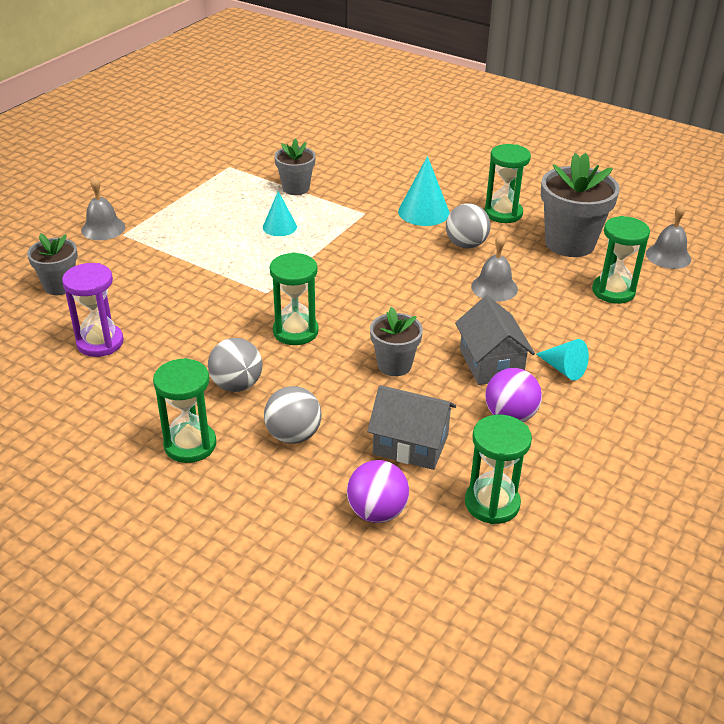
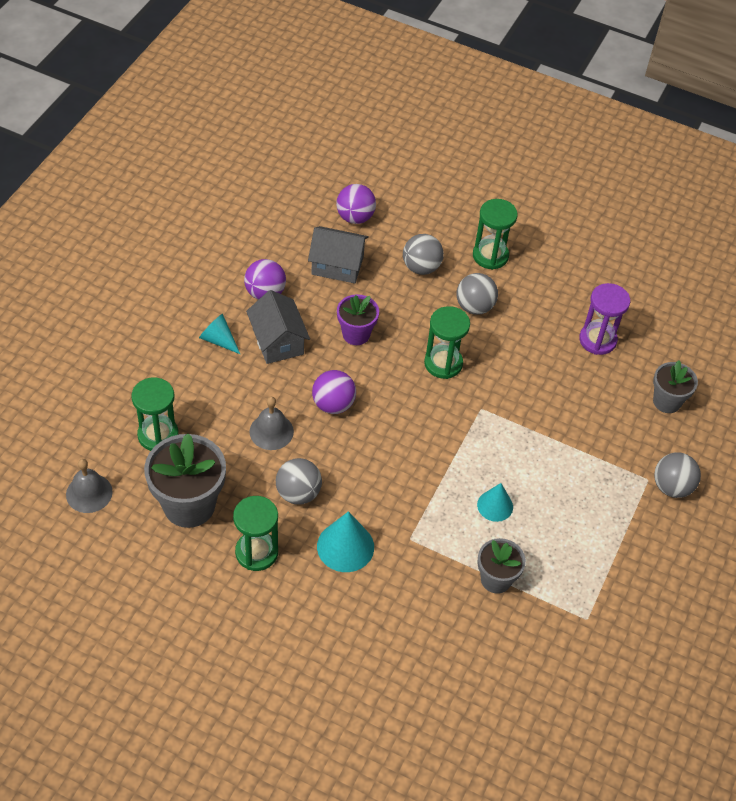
camera: 170 degrees right, 15 degrees up
grey bell [81,177,125,240] -> grey ball [654,452,701,498]
grey flower pot [370,307,423,376] -> purple flower pot [337,294,379,345]
green hourglass [465,415,532,524] -> none
none -> purple ball [312,370,356,414]

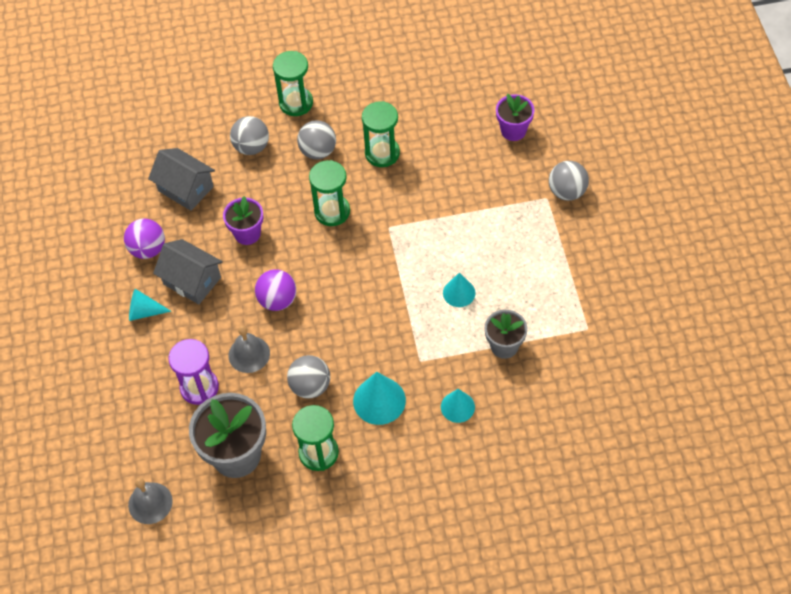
camera: 30 degrees left, 5 degrees up
green hourglass [131,378,179,451] -> green hourglass moved to [362,101,400,167]
grey house [308,226,369,284] -> grey house turned 60 degrees clockwise [148,148,215,211]
purple ball [336,184,376,224] -> none
purple hourglass [579,283,630,355] -> purple hourglass moved to [168,339,219,405]
grey flower pot [653,361,698,413] -> purple flower pot [496,94,535,141]
none -> turquoise cone [441,389,475,423]

